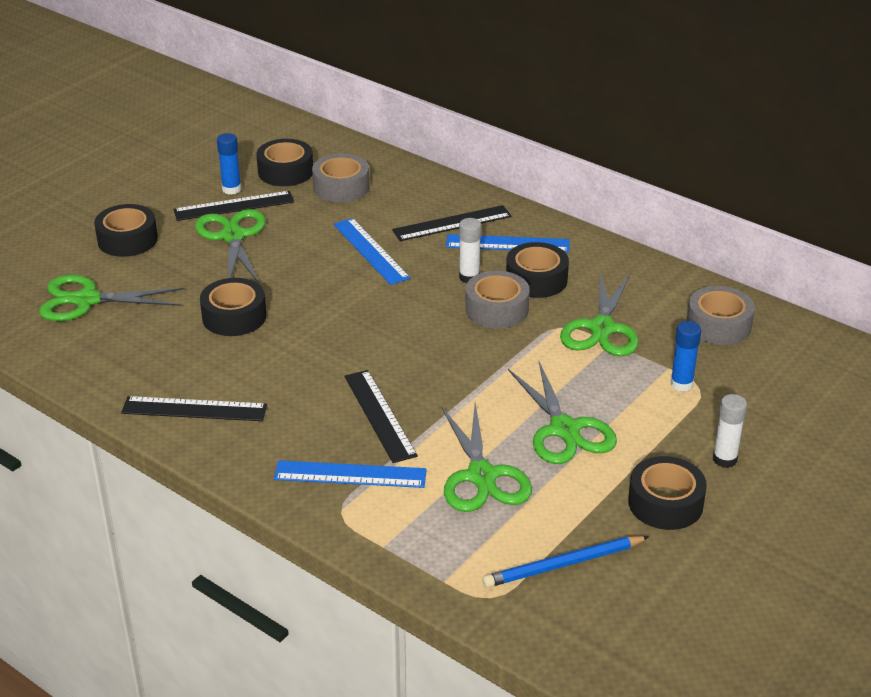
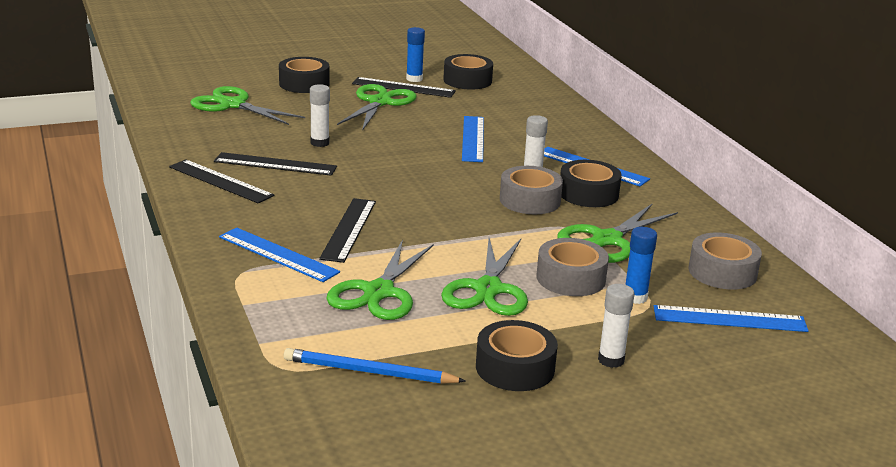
camera: 30 degrees right, 10 degrees down
black tape [200,278,266,336] -> white glue stick [310,84,330,147]
grey tape [312,154,370,202] -> grey tape moved to [537,238,609,296]
black ruler [392,205,512,241] -> black ruler moved to [214,152,337,176]
none -> blue ruler [654,305,809,332]

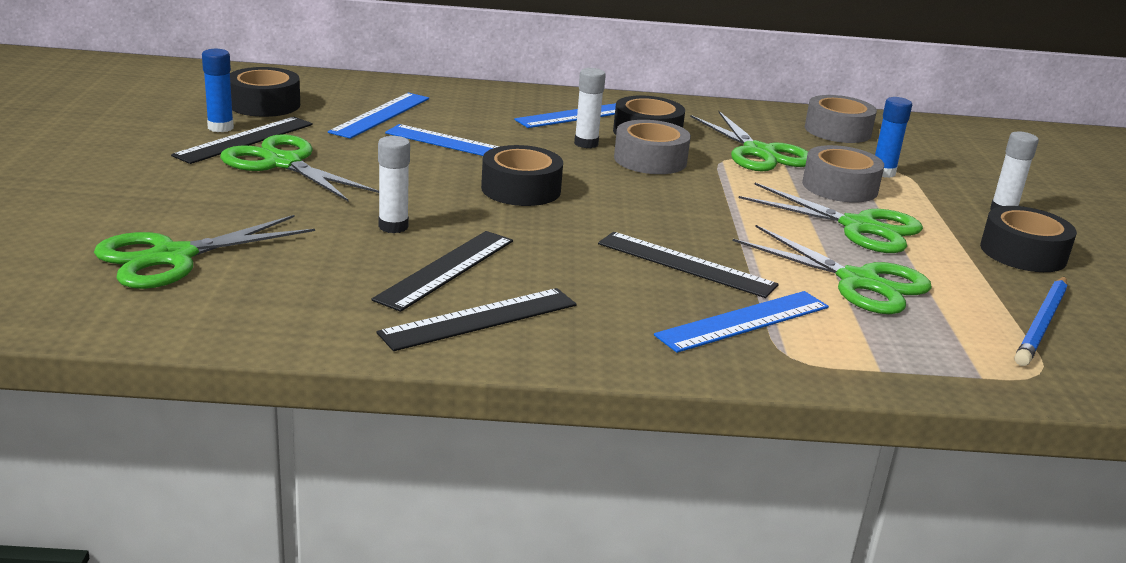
camera: 70 degrees left, 0 degrees up
black tape [279,57,329,93] -> black tape moved to [481,145,563,206]
blue ruler [654,305,809,332] -> blue ruler moved to [328,93,429,139]

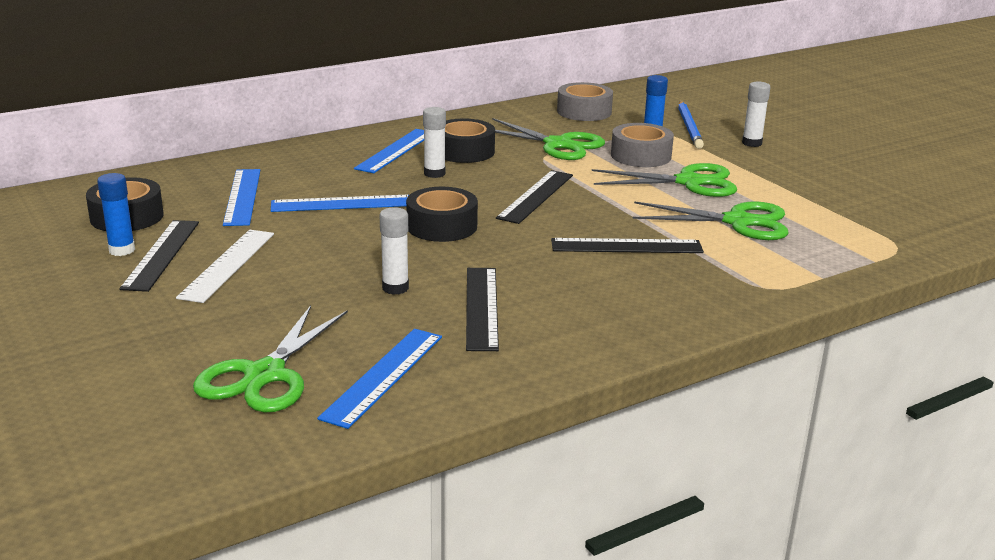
camera: 30 degrees left, 0 degrees up
green scissors [220,134,379,201] -> white ruler [176,230,274,303]
black ruler [377,288,577,351] -> black ruler moved to [496,170,573,224]
grey tape [614,120,691,174] -> none
blue ruler [654,291,829,353] -> blue ruler moved to [317,329,442,429]
black tape [980,206,1077,272] -> none
blue pencil [1015,277,1067,366] -> blue pencil moved to [678,101,704,149]

